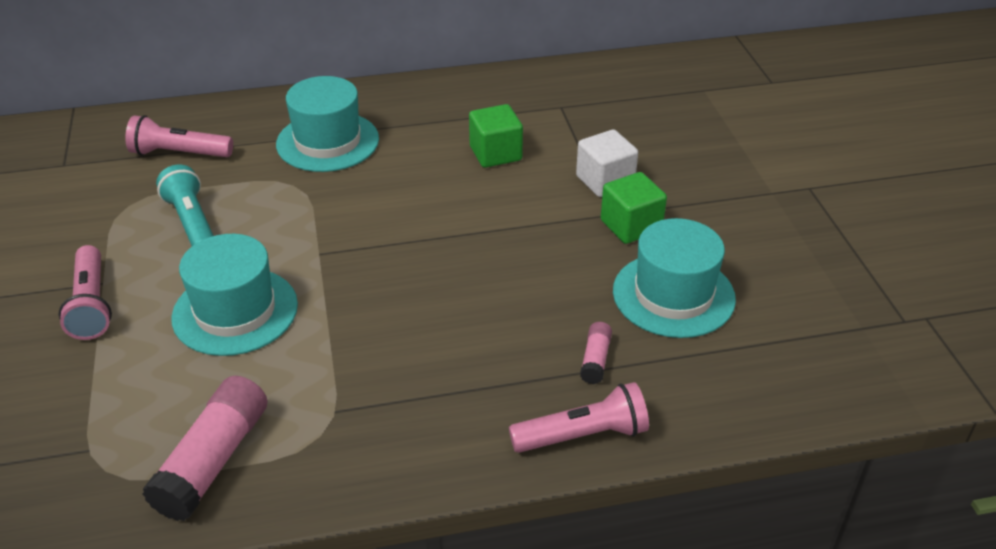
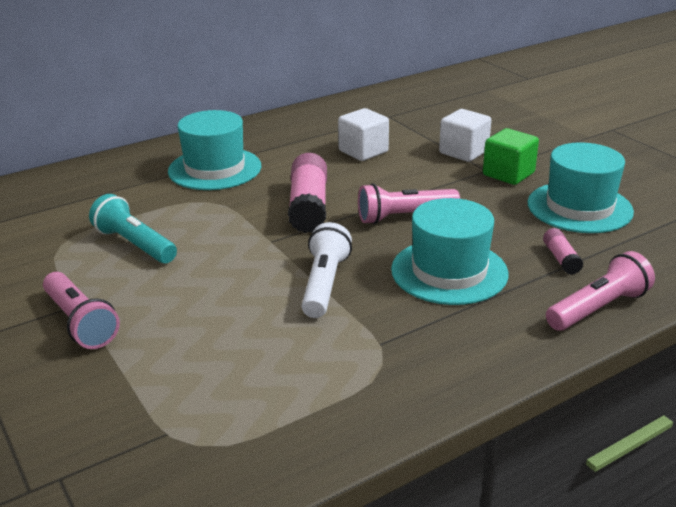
camera: 20 degrees left, 10 degrees down
pink flashlight [125,115,233,157] -> pink flashlight moved to [358,183,460,224]
pink glue stick [143,376,268,521] -> pink glue stick moved to [288,153,327,233]
turquoise hat [172,234,298,356] -> turquoise hat moved to [391,198,508,305]
green cube [469,104,523,168] -> white cube [338,108,389,161]
none -> white flashlight [302,222,352,318]

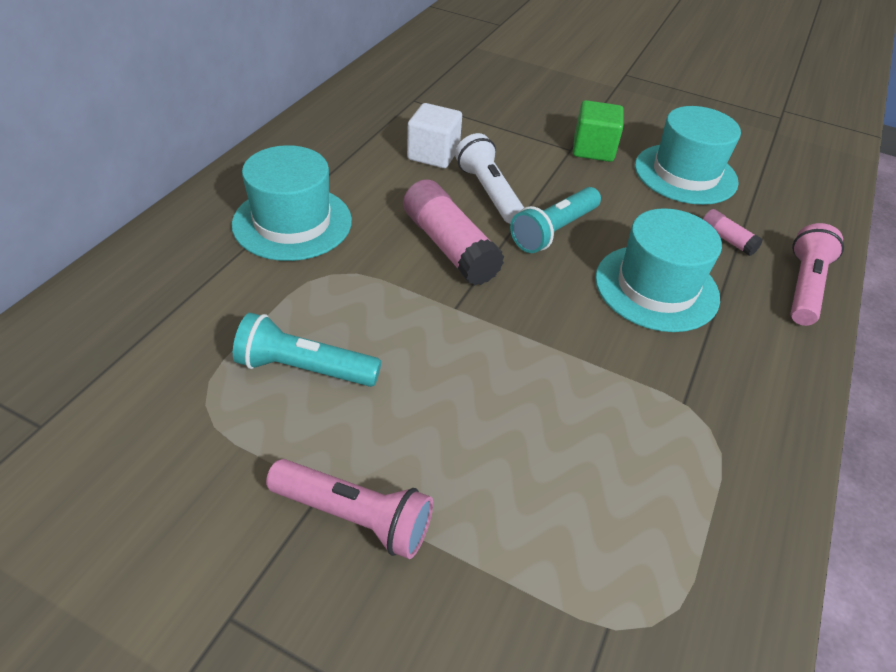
camera: 35 degrees left, 15 degrees up
white flashlight [302,222,352,318] -> white flashlight moved to [455,133,524,224]
pink flashlight [358,183,460,224] -> turquoise flashlight [510,187,601,253]
white cube [439,109,491,162] -> none

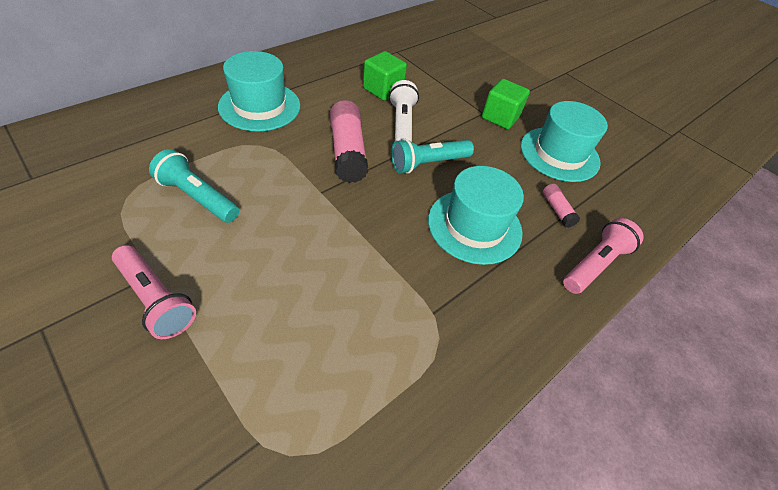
camera: 20 degrees right, 5 degrees up
white cube [407,103,462,168] -> green cube [363,51,407,101]

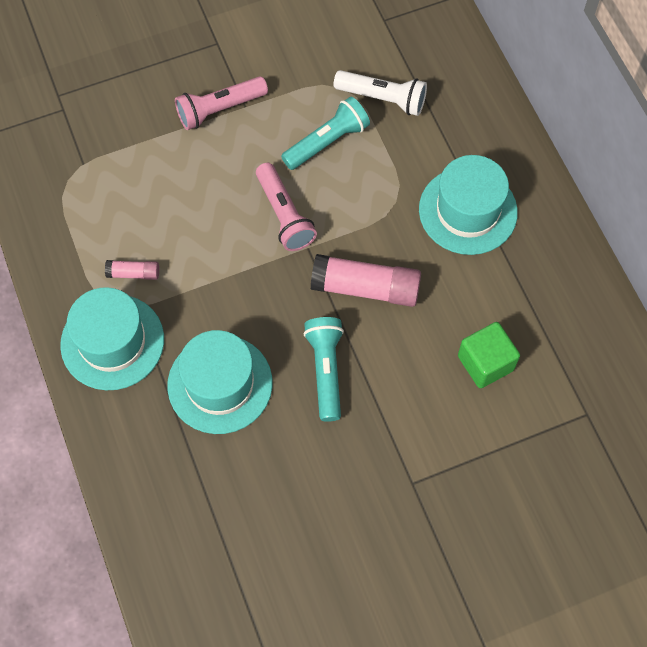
camera: 115 degrees right, 15 degrees up
white flashlight [389,80,419,142] -> white flashlight moved to [334,70,427,116]
green cube [482,79,530,129] -> none
turquoise hat [521,101,608,182] -> turquoise hat moved to [60,287,164,390]
pink glue stick [543,183,580,228] -> pink glue stick moved to [105,260,159,280]
pink flashlight [563,218,644,294] -> pink flashlight moved to [256,163,317,251]

